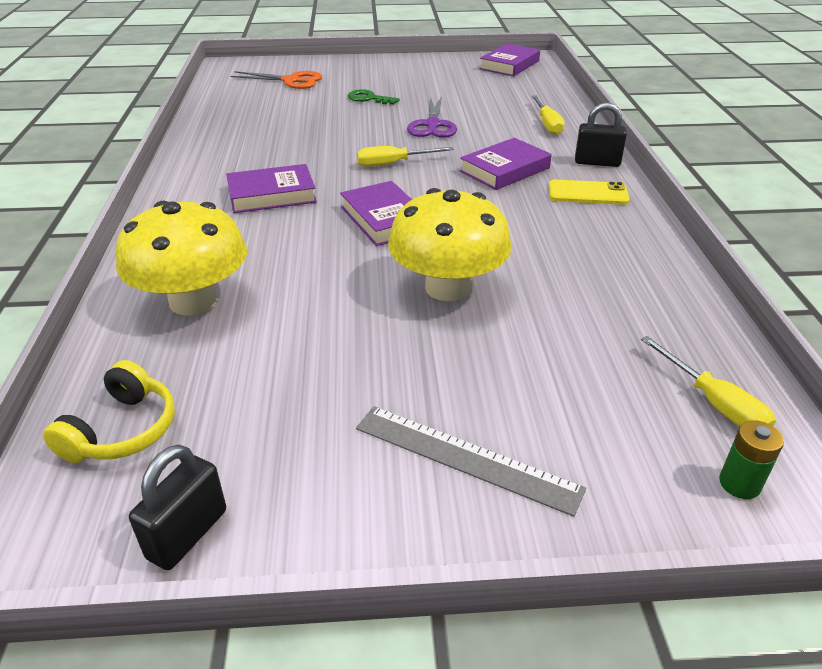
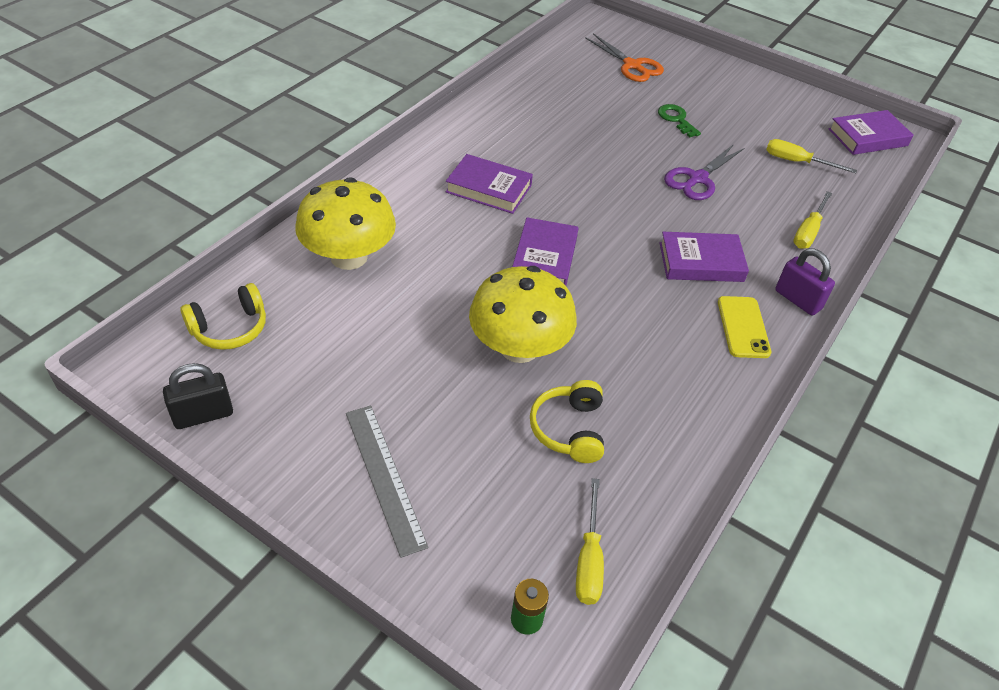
camera: 35 degrees right, 10 degrees up
yellow screwdriver [357,146,454,167] -> yellow screwdriver moved to [766,139,857,173]
yellow phone [549,179,630,205] -> yellow phone turned 45 degrees clockwise [718,296,771,358]
black padlock [575,103,627,167] -> purple padlock [775,248,835,316]
none -> yellow headphones [530,380,604,463]

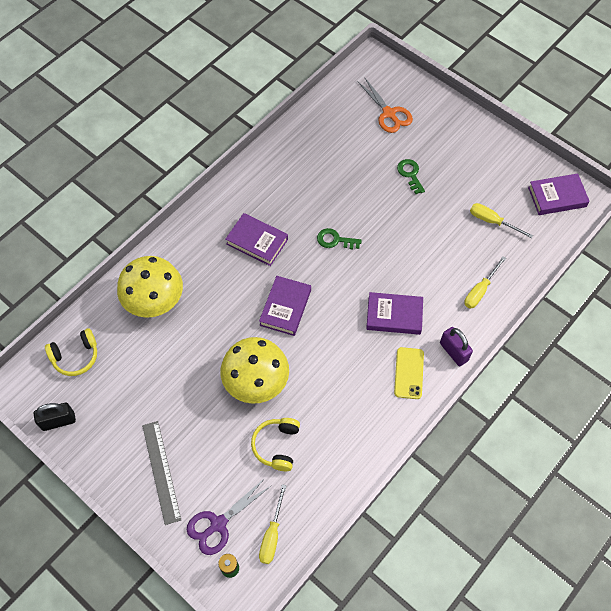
camera: 10 degrees right, 15 degrees up
purple scissors [664,144,744,200] -> purple scissors moved to [187,478,271,555]
none -> green key [317,228,362,249]

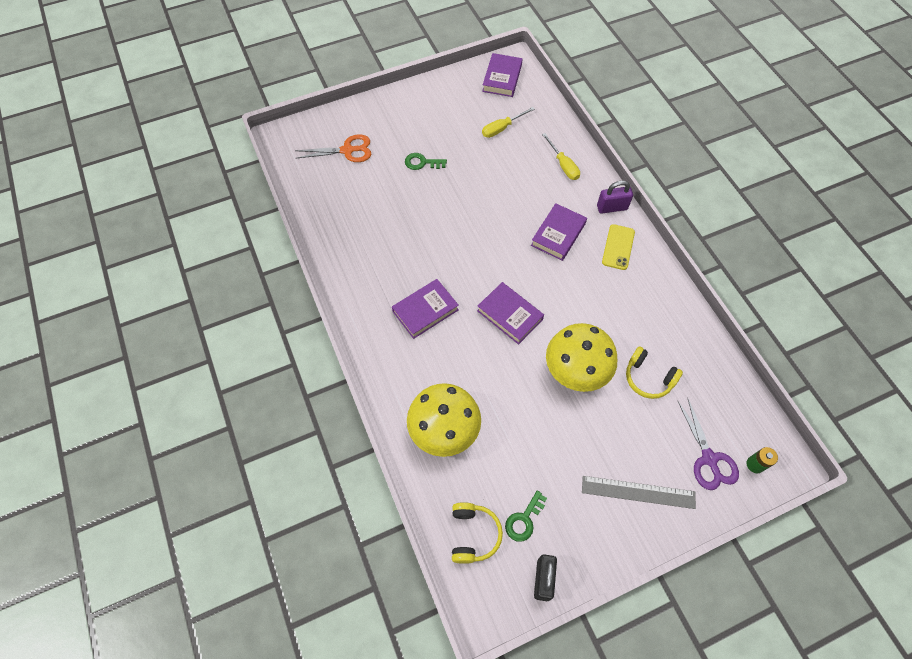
camera: 65 degrees left, 0 degrees up
yellow screwdriver [259,484,287,564] -> none
green key [317,228,362,249] -> green key moved to [505,491,547,542]
yellow phone [394,347,424,399] -> yellow phone turned 75 degrees clockwise [602,224,635,270]

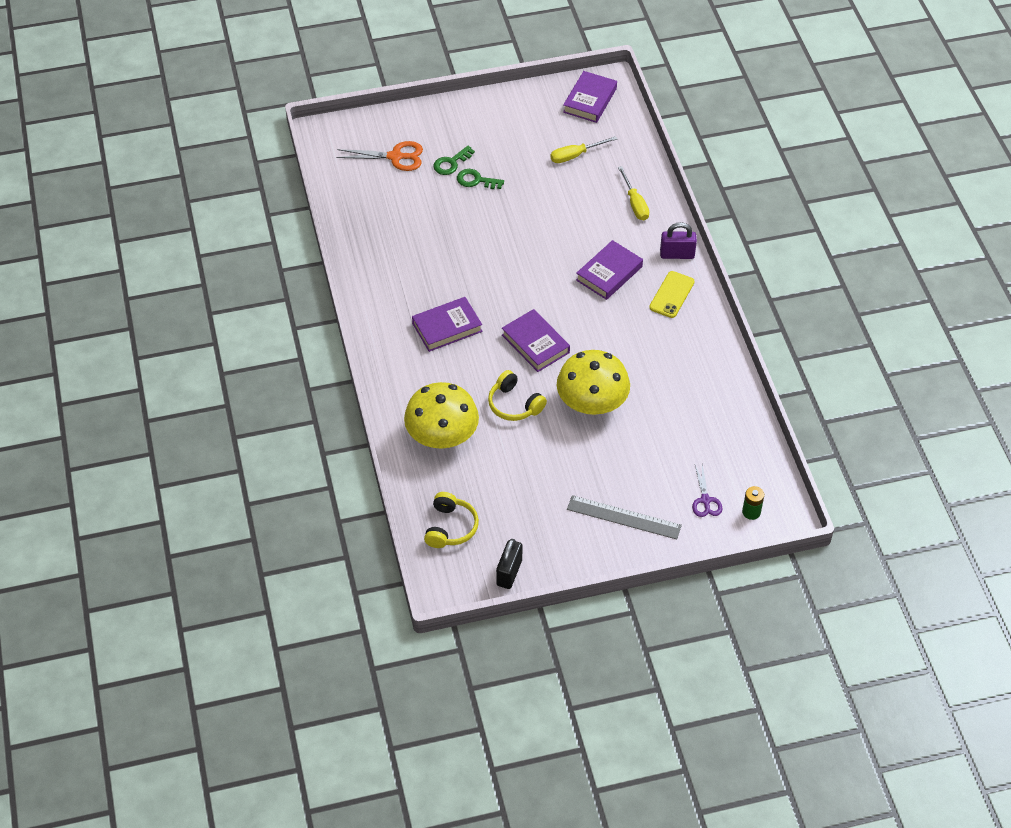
camera: 10 degrees right, 10 degrees down
green key [505,491,547,542] -> green key moved to [433,146,475,175]
yellow headphones [626,347,683,399] -> yellow headphones moved to [488,370,547,421]
purple scissors [677,397,739,490] -> purple scissors [692,464,722,517], size x0.65

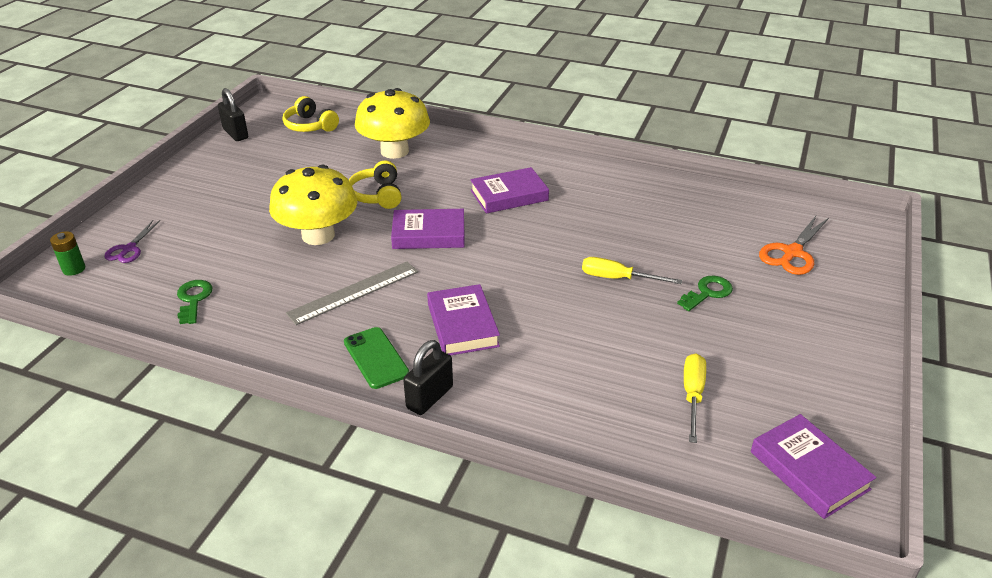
camera: 125 degrees right, 15 degrees down
purple book [412,297,482,352] -> purple book turned 60 degrees clockwise [470,167,549,214]
green key [433,146,475,175] -> green key moved to [177,280,212,324]
yellow headphones [488,370,547,421] -> yellow headphones turned 90 degrees counterclockwise [349,160,401,209]
grey ruler [567,495,682,540] -> grey ruler moved to [286,262,418,325]
yellow screwdriver [618,166,649,221] -> yellow screwdriver moved to [582,257,682,284]
yellow phone [649,271,695,318] -> green phone [344,327,409,389]
purple padlock [660,222,697,259] -> black padlock [403,340,453,415]
purple scissors [692,464,722,517] -> purple scissors turned 105 degrees counterclockwise [104,220,160,263]

